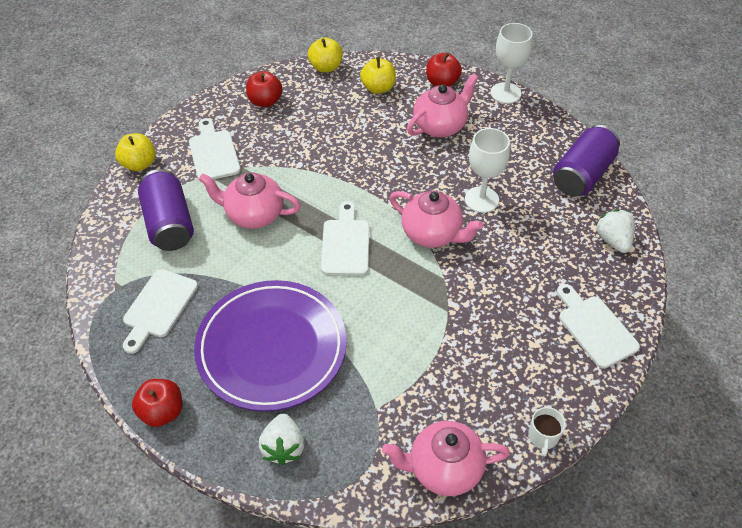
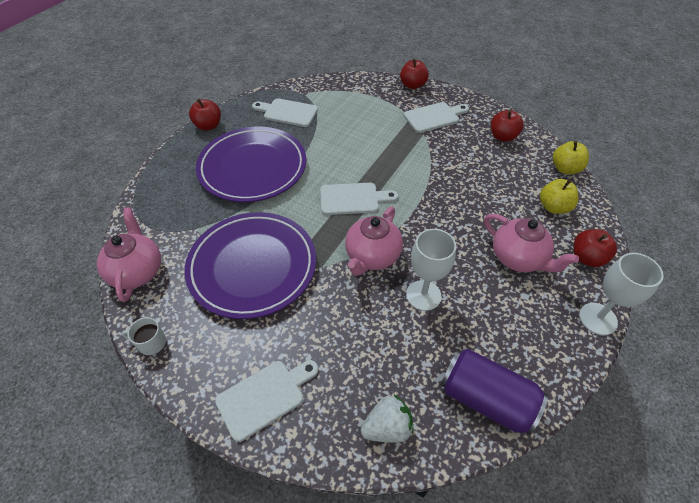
camera: 85 degrees right, 0 degrees up
yellow apple [115,133,156,171] -> red apple [400,58,429,89]
purple can [138,169,194,251] -> none
pink teapot [199,172,301,229] -> none
white strawberry [258,413,305,465] -> none
none -> purple plate [185,212,316,319]

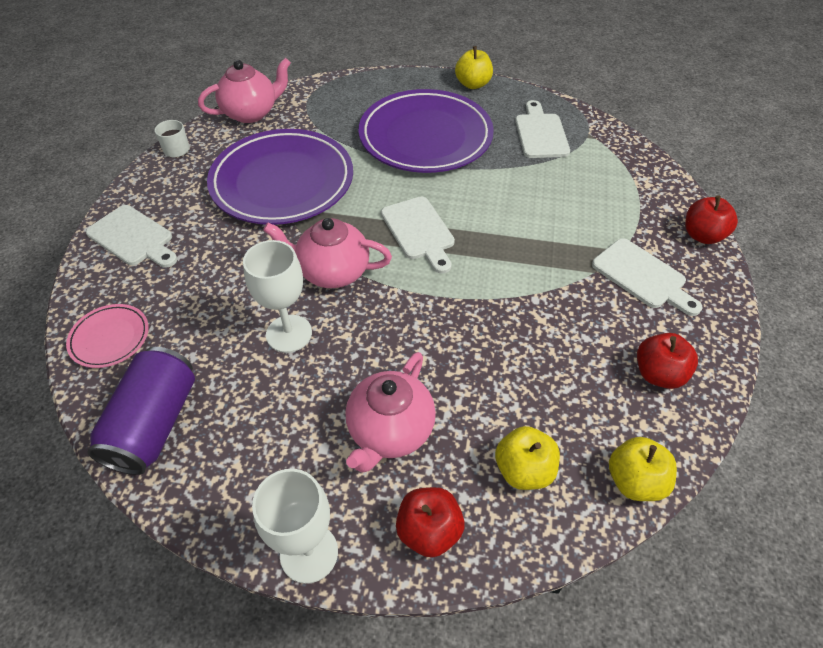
camera: 70 degrees right, 0 degrees up
red apple [189,99,221,131] -> yellow apple [455,46,493,89]
white strawberry [361,395,414,443] -> pink plate [66,304,149,368]

